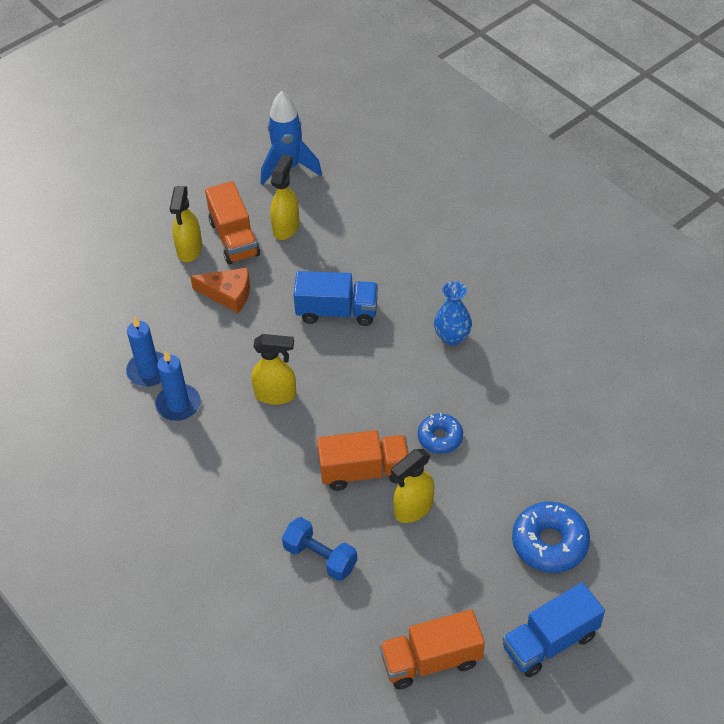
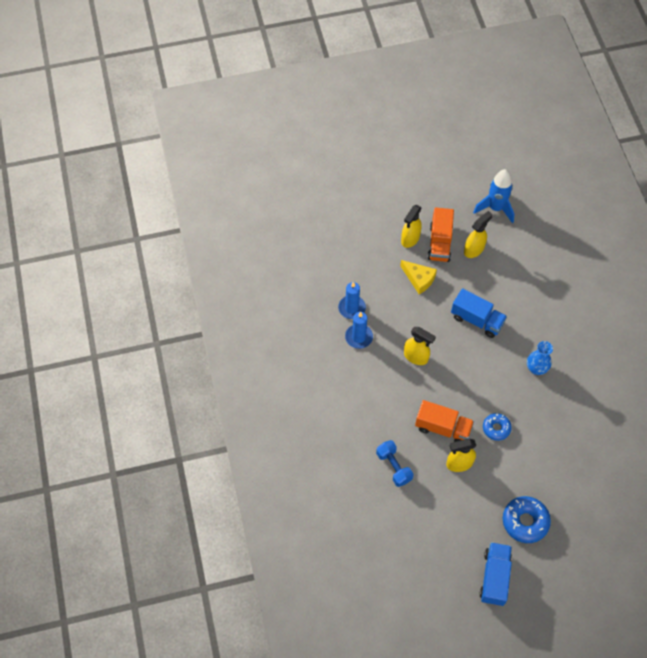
camera: 25 degrees right, 10 degrees up
orange cheese [190,267,250,313] -> yellow cheese [400,260,437,294]
orange truck [380,610,485,689] -> none
blue truck [503,582,605,677] -> blue truck turned 105 degrees clockwise [479,542,512,606]

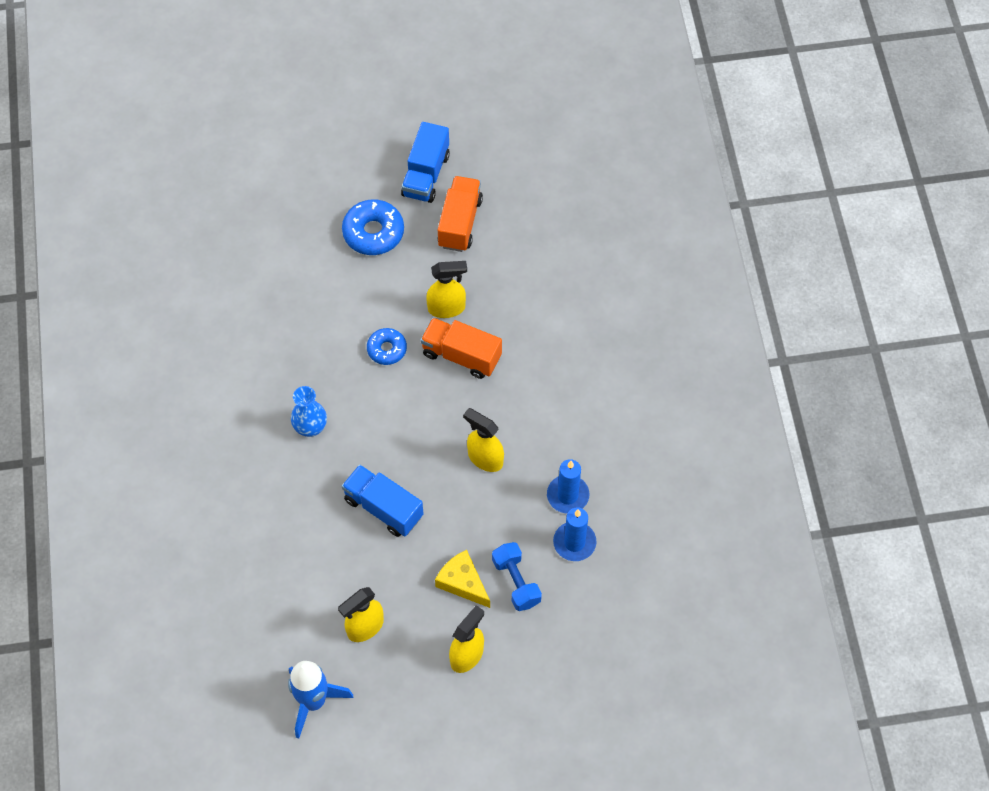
camera: 175 degrees left, 0 degrees up
blue dumbbell [376,440,413,487] -> blue dumbbell moved to [492,542,542,611]
orange truck [427,207,454,262] -> orange truck moved to [438,176,483,252]

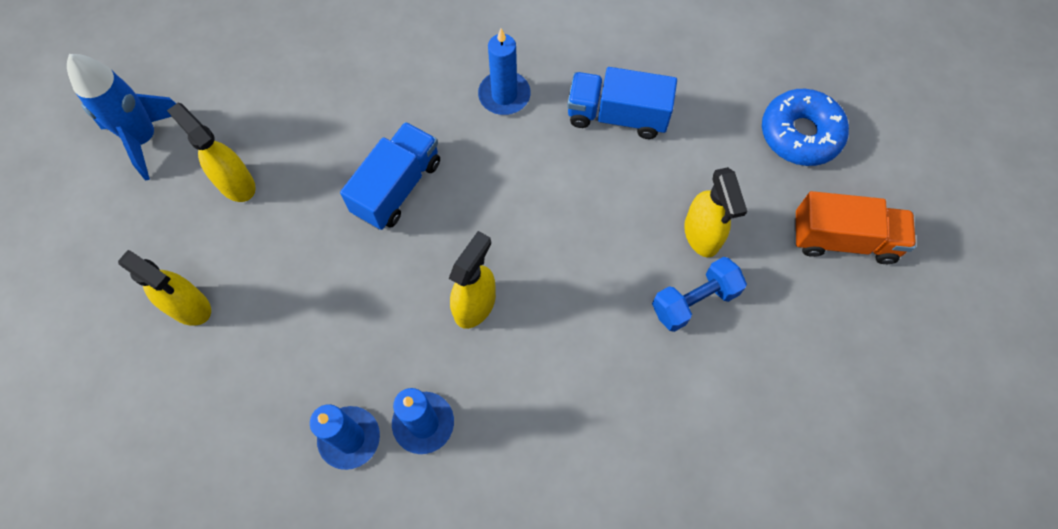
camera: 85 degrees right, 5 degrees up
blue vase [291,386,327,437] -> blue candle [478,28,531,115]
blue donut [367,328,407,365] -> none
blue truck [401,122,450,203] -> blue truck moved to [567,67,677,139]
orange truck [420,318,502,379] -> none
yellow cheese [435,550,490,608] -> none
blue dumbbell [492,542,542,611] -> blue dumbbell moved to [652,257,747,332]

